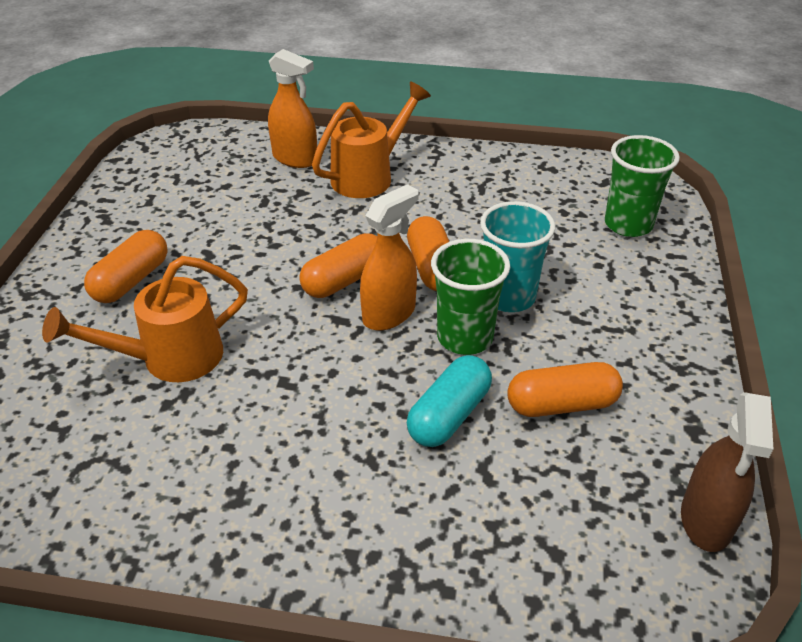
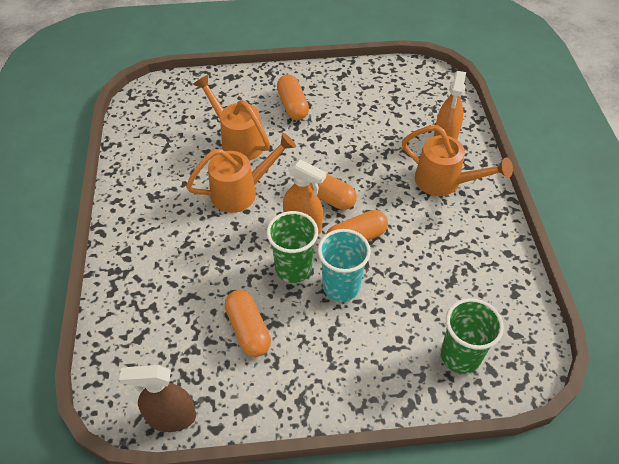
camera: 75 degrees right, 10 degrees up
orange capsule [84,230,168,303] -> orange capsule turned 60 degrees clockwise [277,74,309,120]
turquoise capsule [407,355,492,447] -> none
none -> orange watering can [186,133,296,213]

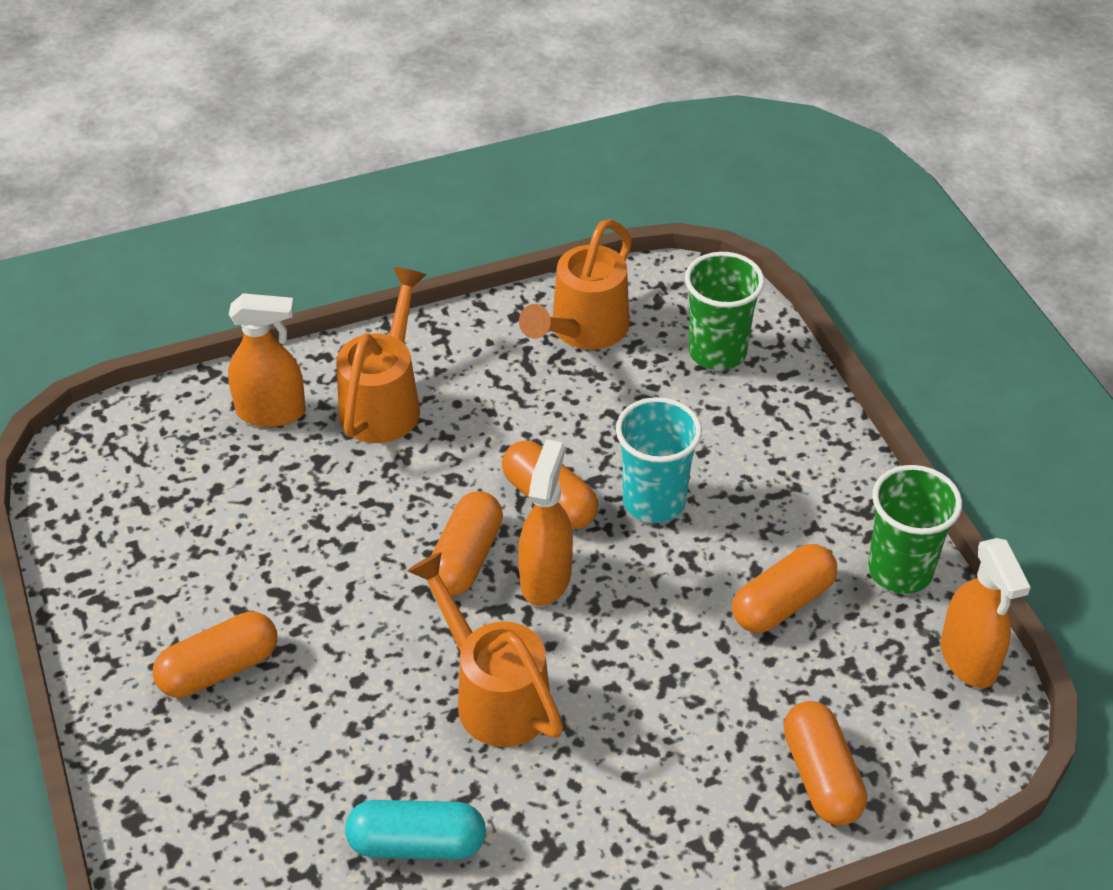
camera: 105 degrees left, 5 degrees down
brown spray bottle [119,365,196,432] -> orange spray bottle [941,538,1031,688]
orange watering can [193,75,270,161] -> orange watering can moved to [519,219,632,350]
green cup [267,211,318,283] -> green cup moved to [868,465,962,594]
none -> turquoise capsule [345,800,486,860]
none -> orange capsule [784,701,867,826]

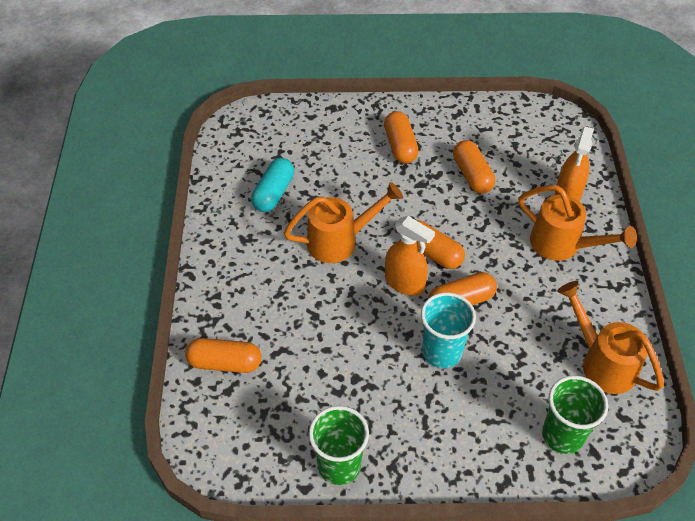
camera: 110 degrees right, 5 degrees up
orange capsule [732,544,837,633] -> orange capsule moved to [453,140,495,194]
orange spray bottle [941,538,1031,688] -> none

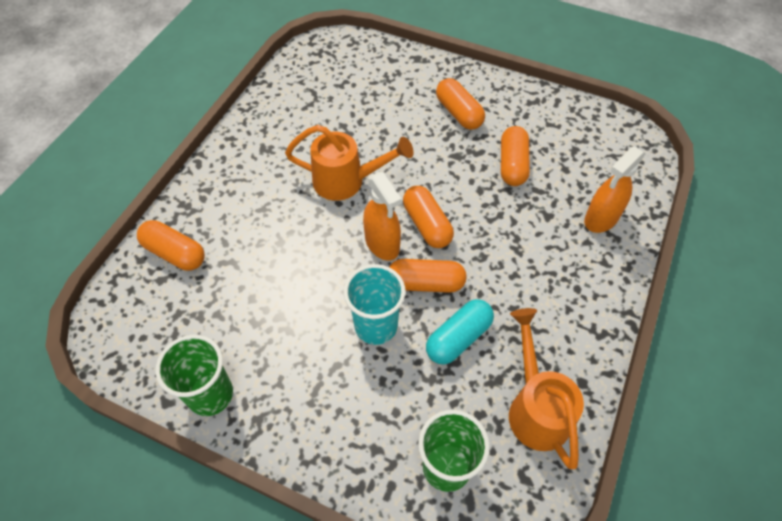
camera: 25 degrees right, 5 degrees up
turquoise capsule [251,158,294,212] -> turquoise capsule moved to [426,299,494,364]
orange capsule [384,111,419,163] -> orange capsule turned 45 degrees counterclockwise [436,78,485,130]
orange watering can [518,185,637,261] -> none

